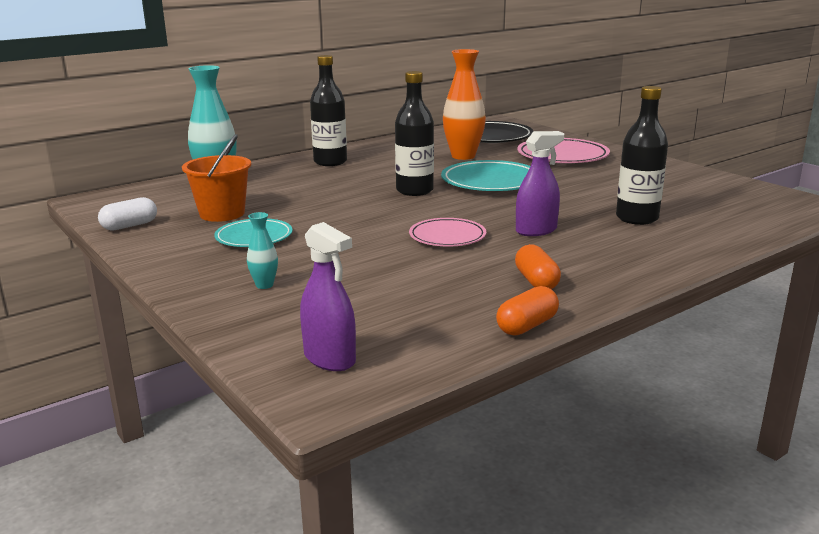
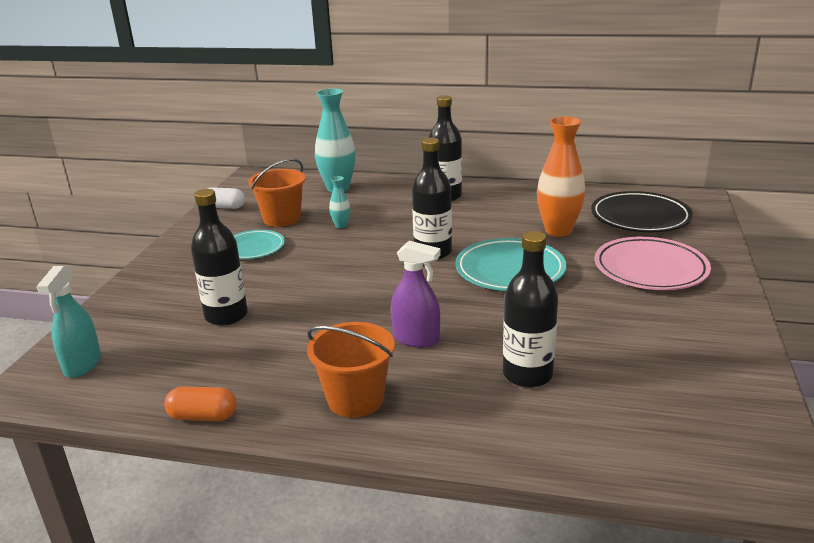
camera: 50 degrees right, 5 degrees up
turquoise vase [247,212,278,289] -> turquoise vase moved to [329,176,350,228]
purple spray bottle [300,222,356,371] -> turquoise spray bottle [36,266,101,378]
pink plate [409,218,486,246] -> none
orange capsule [515,244,561,289] -> none
none -> black bottle [191,189,248,326]
none -> orange bucket [307,322,395,418]

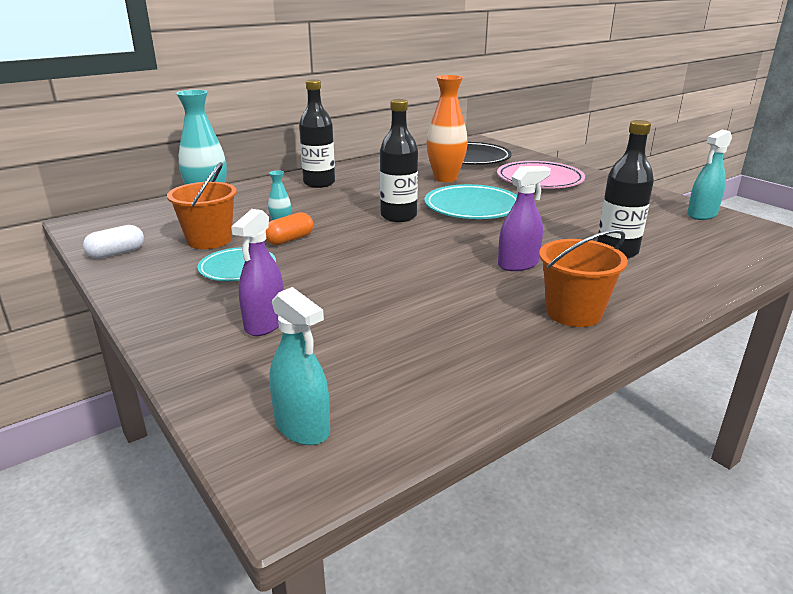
camera: 50 degrees left, 0 degrees up
orange capsule [164,387,237,421] -> orange capsule moved to [266,212,313,245]
black bottle [191,189,248,326] -> none
none -> purple spray bottle [231,209,284,336]
none -> turquoise spray bottle [687,130,732,220]

